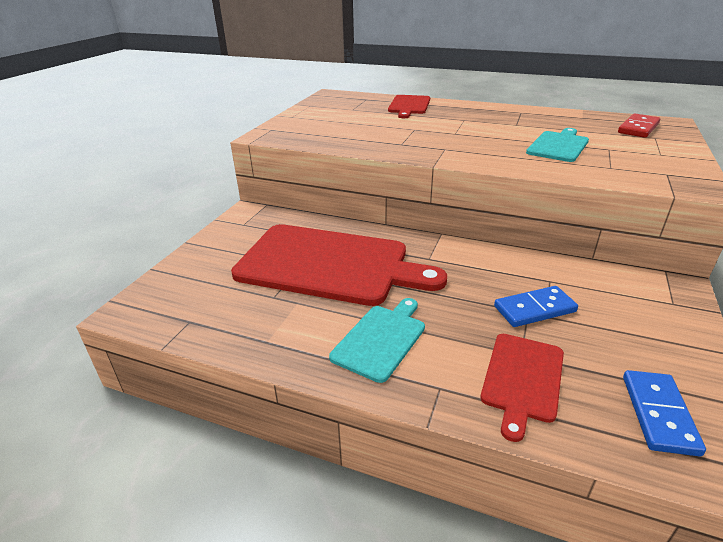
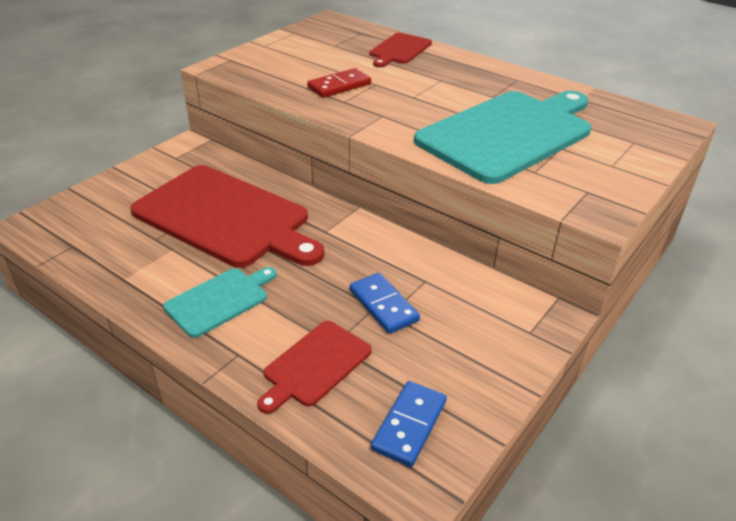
camera: 15 degrees right, 5 degrees up
blue domino [494,286,578,327] -> blue domino turned 60 degrees clockwise [350,273,420,334]
turquoise cutting board [526,128,589,162] -> turquoise cutting board [414,91,591,184], size x2.05
red domino [618,113,660,138] -> red domino moved to [307,68,371,98]

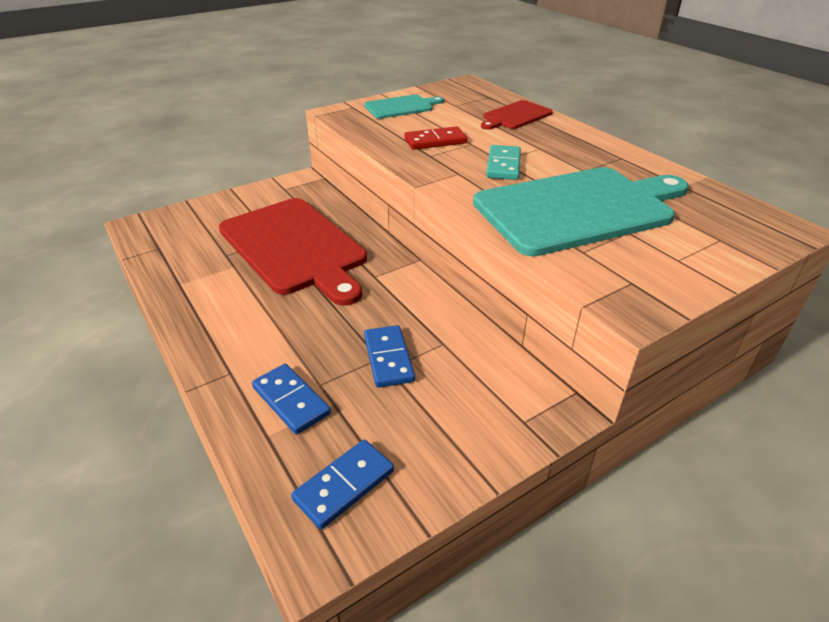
camera: 20 degrees right, 0 degrees up
turquoise cutting board [163,267,277,338] -> turquoise cutting board moved to [364,95,444,119]
red cutting board [257,321,372,414] -> blue domino [252,364,331,434]
none -> turquoise domino [486,145,521,180]

